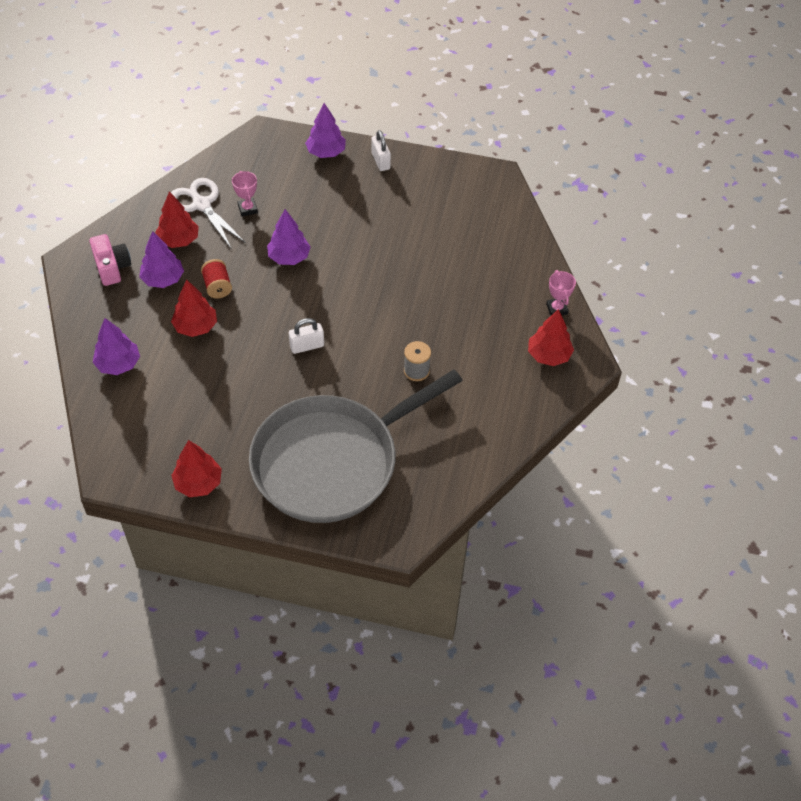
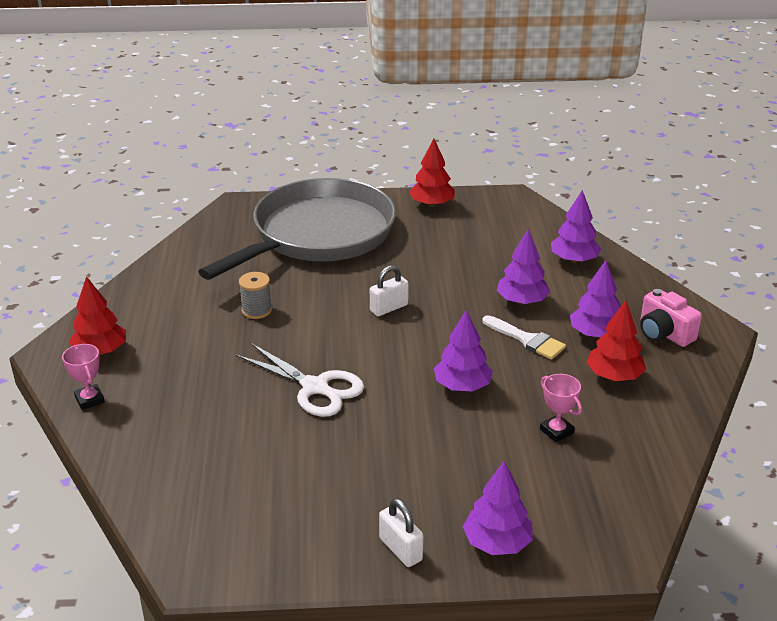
camera: 165 degrees right, 20 degrees down
white scissors [171,178,246,248] -> white scissors moved to [236,343,364,417]
red tree [171,280,217,337] -> purple tree [497,229,550,305]
red spool [201,259,232,298] -> white brush [483,315,566,360]

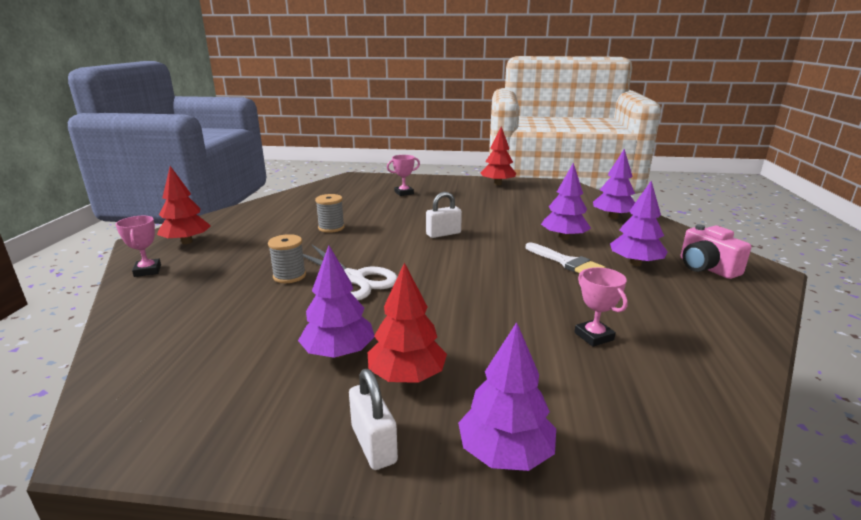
camera: 10 degrees right, 10 degrees down
grey pan [198,178,396,280] -> pink trophy [387,155,420,196]
purple tree [434,309,493,391] -> purple tree moved to [298,246,375,358]
red tree [586,300,646,381] -> red tree moved to [368,262,447,383]
none -> grey spool [268,234,306,283]

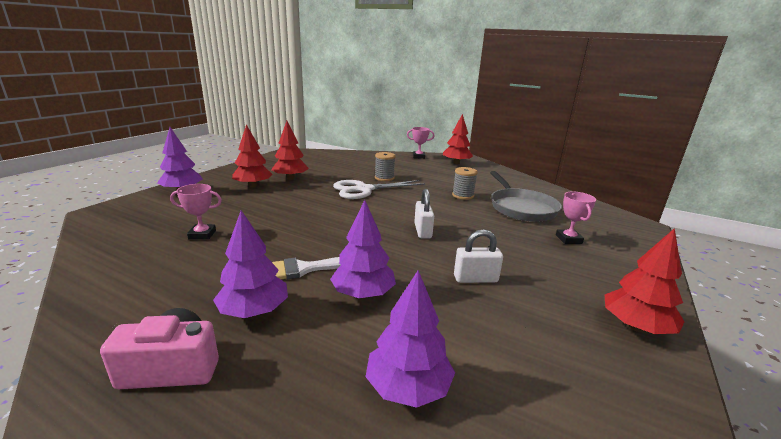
camera: 110 degrees right, 0 degrees up
purple tree [298,246,375,358] -> red tree [271,121,309,180]
white padlock [349,369,398,470] -> white padlock moved to [454,229,503,283]
none -> grey pan [490,171,562,222]

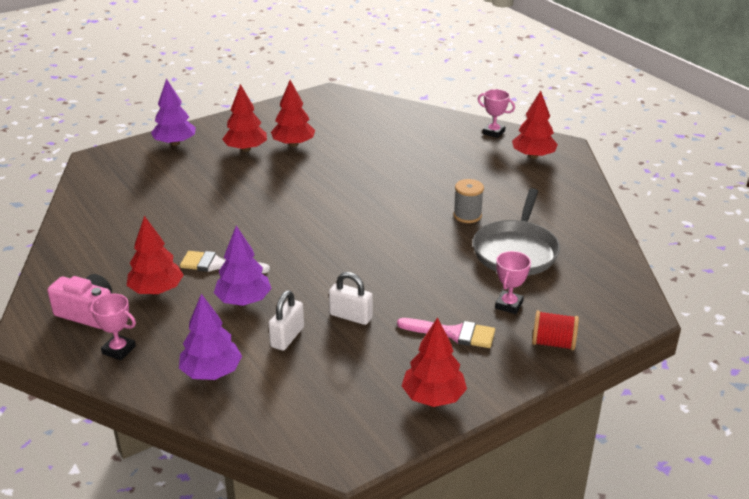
camera: 30 degrees right, 10 degrees up
pink trophy [170,184,222,240] -> pink trophy moved to [88,294,136,360]
purple tree [213,210,288,318] -> red tree [126,216,184,294]
white scissors [333,180,425,199] -> none
grey spool [375,152,396,181] -> none
white padlock [414,189,434,238] -> white padlock moved to [268,291,304,351]
none -> pink brush [397,318,495,348]
none -> red spool [532,310,579,350]

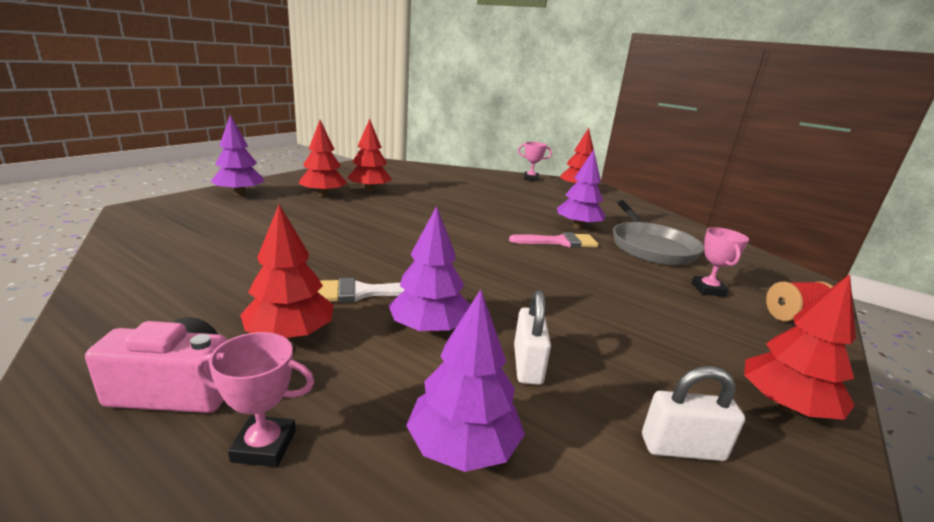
camera: 25 degrees left, 10 degrees down
white padlock [329,272,373,325] -> white padlock moved to [642,366,745,461]
pink brush [397,318,495,348] -> pink brush moved to [509,232,599,248]
grey spool [453,179,484,223] -> purple tree [557,150,606,229]

